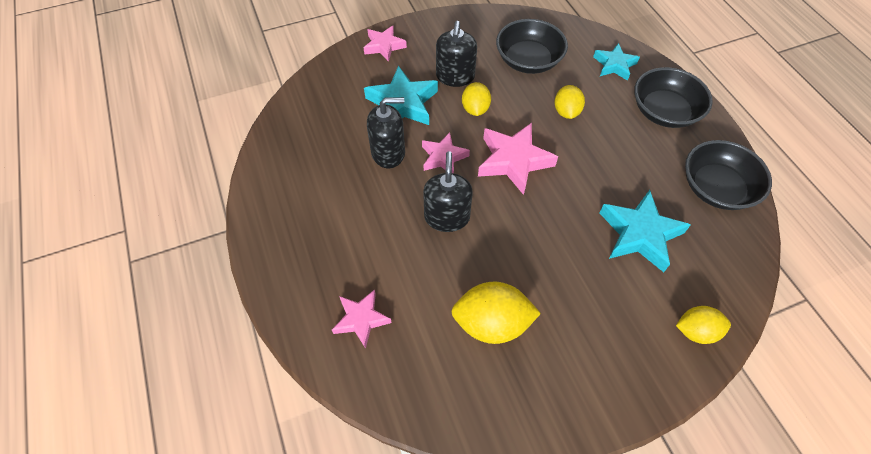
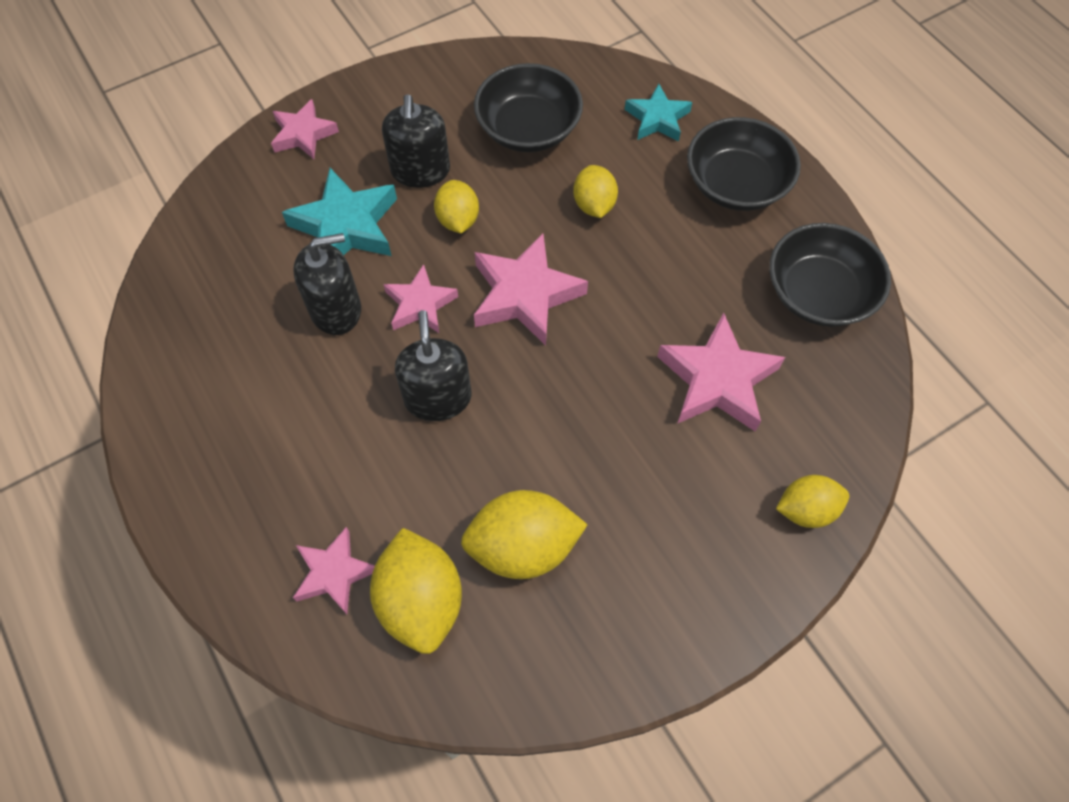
camera: 10 degrees left, 5 degrees up
turquoise star [599,190,691,272] -> pink star [657,313,785,432]
none -> yellow lemon [370,528,462,654]

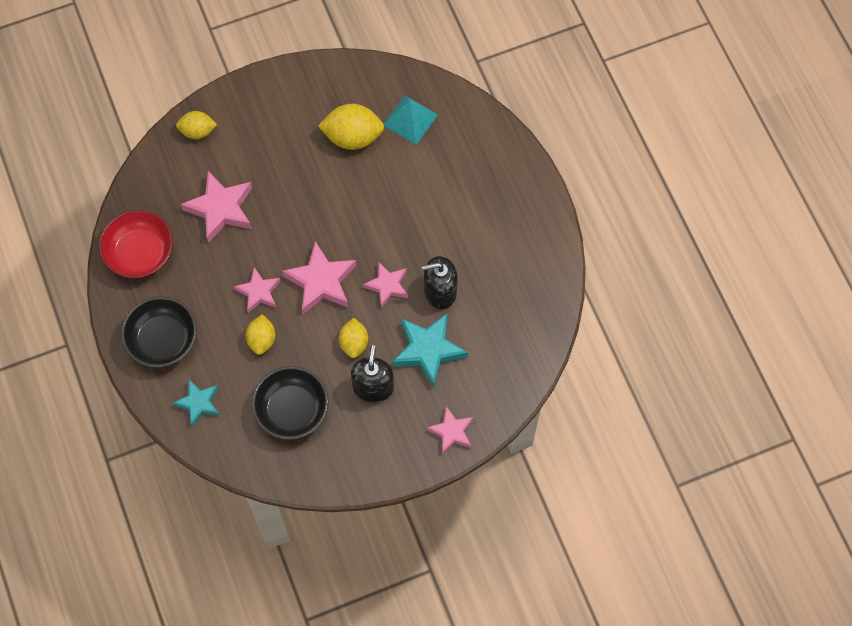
camera: 170 degrees left, 5 degrees up
pink star [293,527,375,614] -> pink star moved to [234,267,281,313]
yellow lemon [370,528,462,654] -> turquoise pyramid [384,95,438,145]
black soap dispenser [395,310,472,421] -> none
black bowl [769,223,891,327] -> red bowl [99,210,173,278]

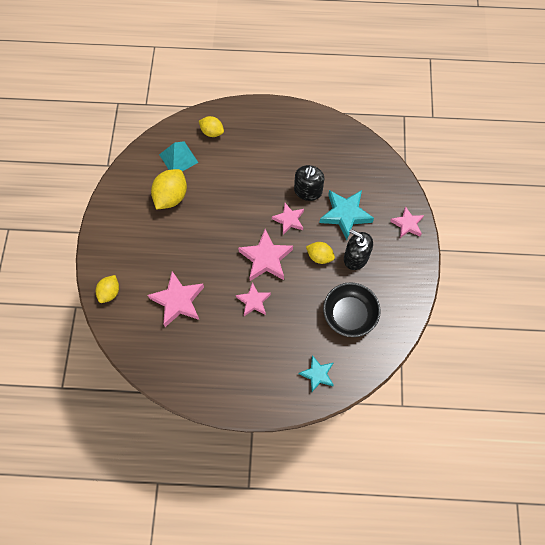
camera: 65 degrees left, 0 degrees up
red bowl [99,210,173,278] -> none
black bowl [121,297,197,368] -> none
yellow lemon [246,314,275,355] -> yellow lemon moved to [199,116,224,137]

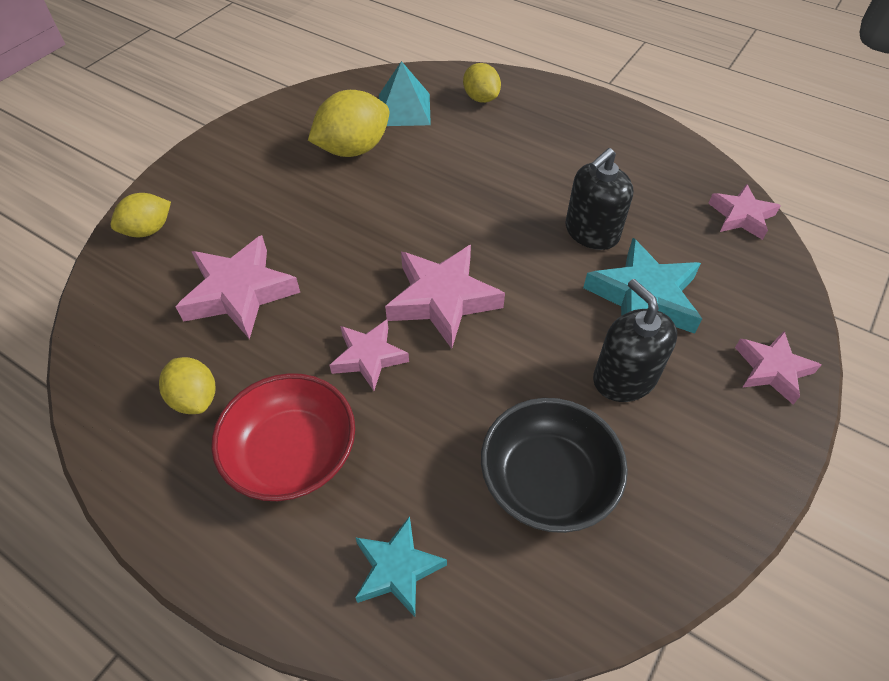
camera: 30 degrees right, 15 degrees down
pink star [272,203,304,235] -> pink star moved to [708,184,781,240]
yellow lemon [306,242,335,264] -> yellow lemon moved to [159,357,215,414]
none -> red bowl [211,373,355,501]

